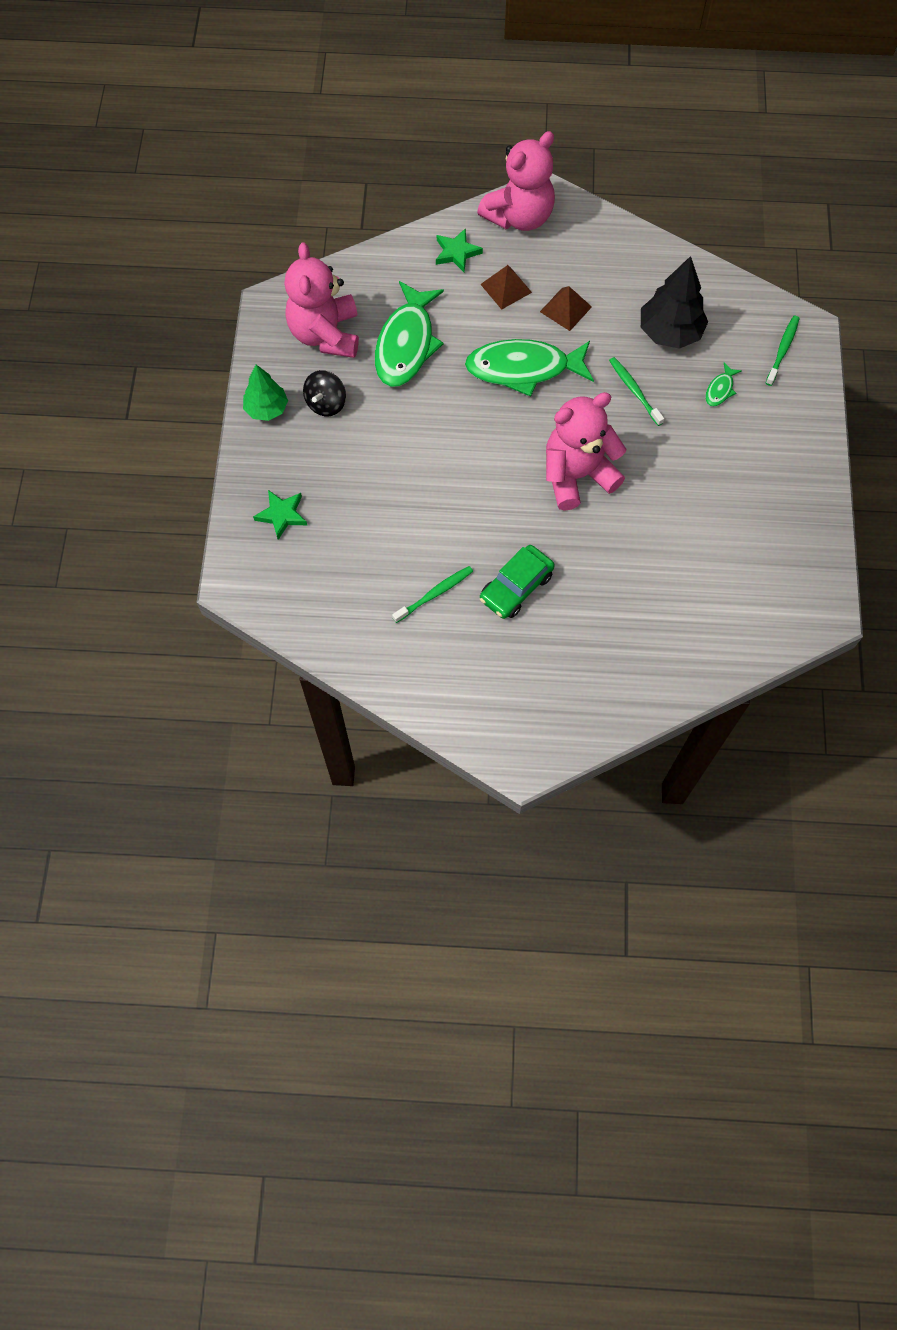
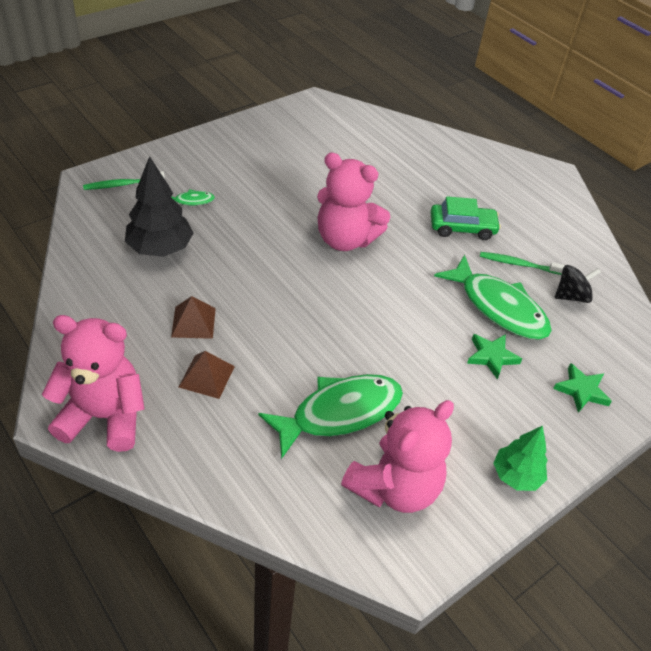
camera: 135 degrees left, 20 degrees down
black spinning top [303,370,346,416] -> black spinning top moved to [555,265,601,303]
green star [436,228,483,272] -> green star moved to [467,334,522,380]
green fish [465,339,594,397] -> green fish moved to [434,255,552,340]
green toothbrush [609,357,665,426] -> none

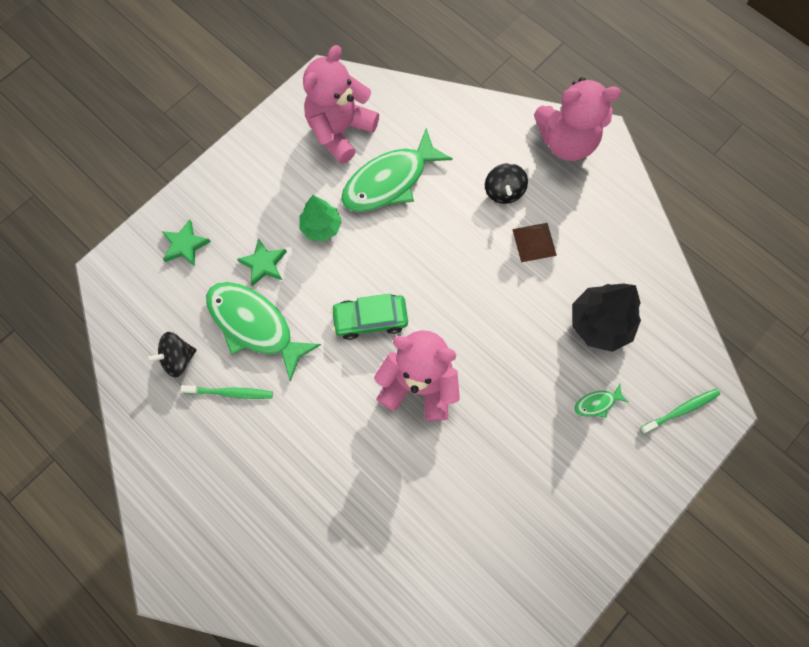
camera: 175 degrees right, 25 degrees up
brown pyramid [179,351,235,399] -> black spinning top [485,163,528,204]
green car [430,196,501,240] -> green car moved to [331,294,408,340]
green tree [494,426,548,491] -> green tree moved to [299,195,342,242]

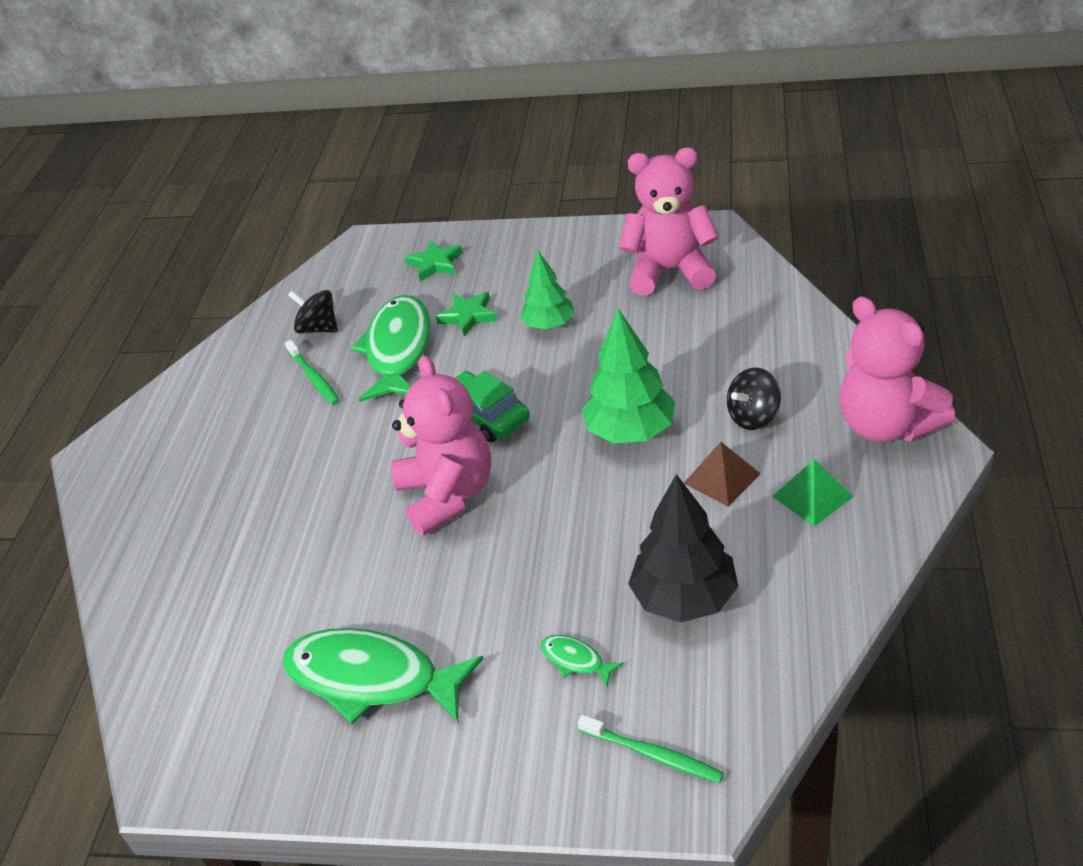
camera: 60 degrees right, 30 degrees down
green fish [341,128,453,212] -> green fish moved to [282,628,483,724]
none -> green tree [582,309,676,443]
none -> green pyramid [772,459,853,526]

